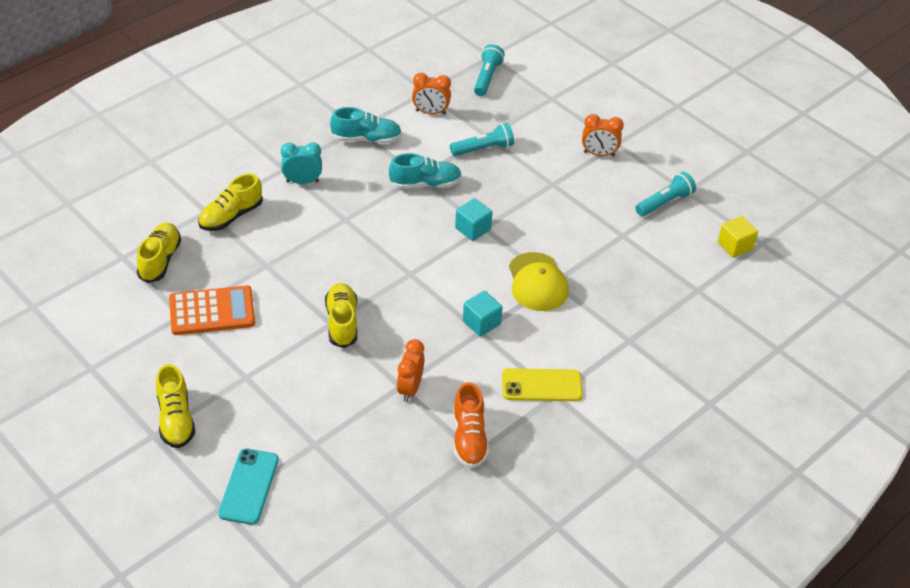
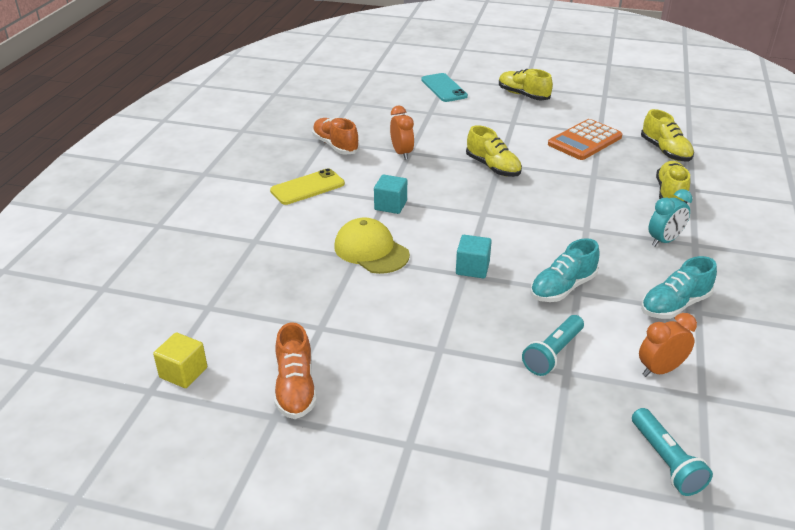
camera: 150 degrees right, 10 degrees down
orange clock [582,114,624,156] -> none
turquoise flashlight [635,172,696,216] -> orange shoe [274,322,317,419]

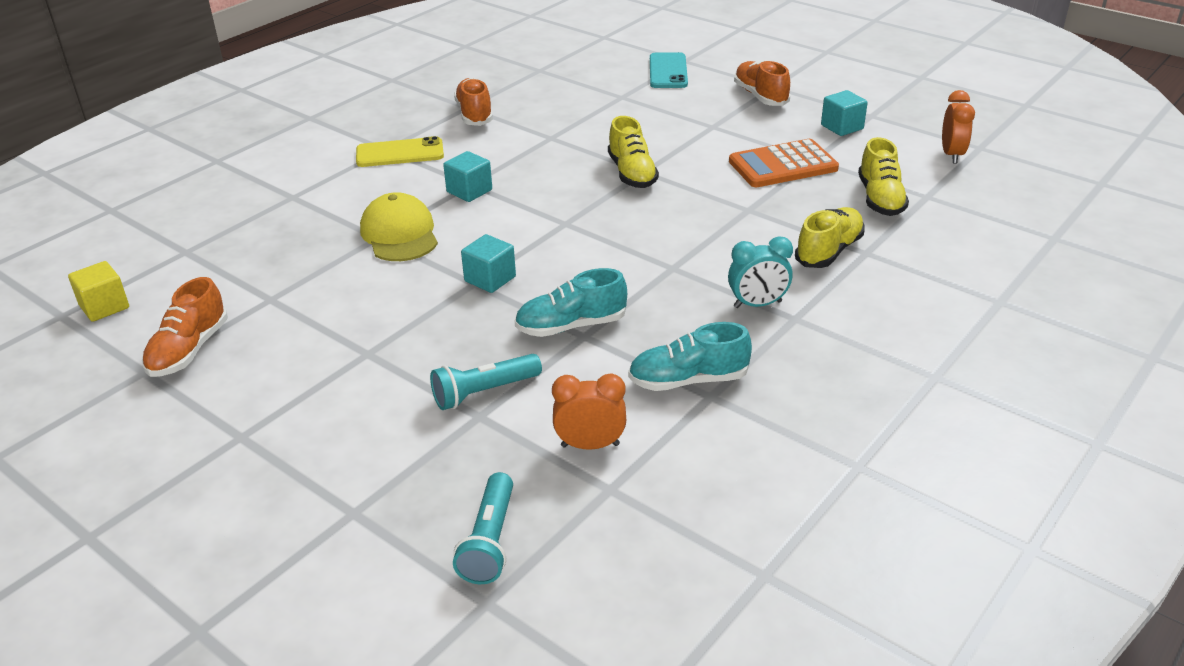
camera: 25 degrees right, 0 degrees up
orange clock [390,106,414,160] -> orange clock moved to [942,90,975,163]
yellow shoe [499,69,553,101] -> orange shoe [734,60,791,106]
none -> turquoise cube [821,90,868,136]

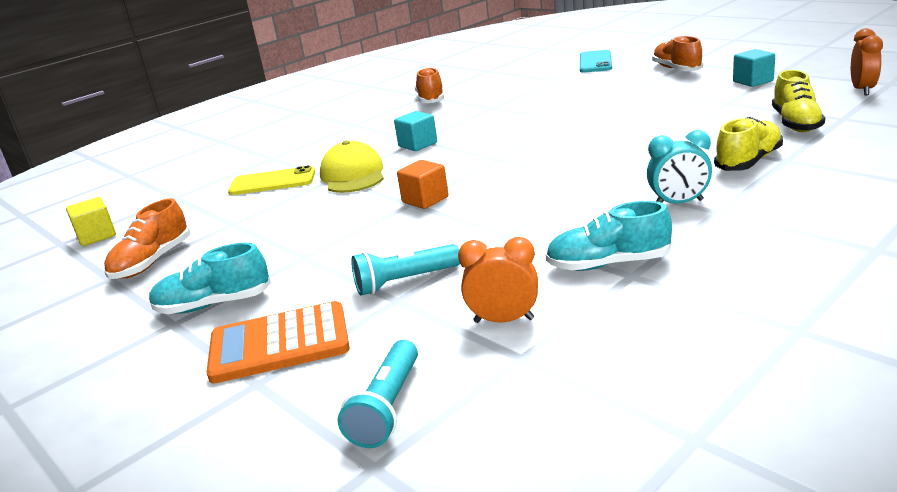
camera: 10 degrees right, 10 degrees down
yellow phone [356,136,444,167] -> yellow phone moved to [228,165,315,195]
turquoise cube [461,234,516,293] -> orange cube [397,160,449,209]
turquoise shoe [515,268,627,337] -> turquoise shoe moved to [149,243,271,314]
yellow shoe [608,116,659,188] -> none
orange calculator [729,139,839,187] -> orange calculator moved to [206,301,350,384]

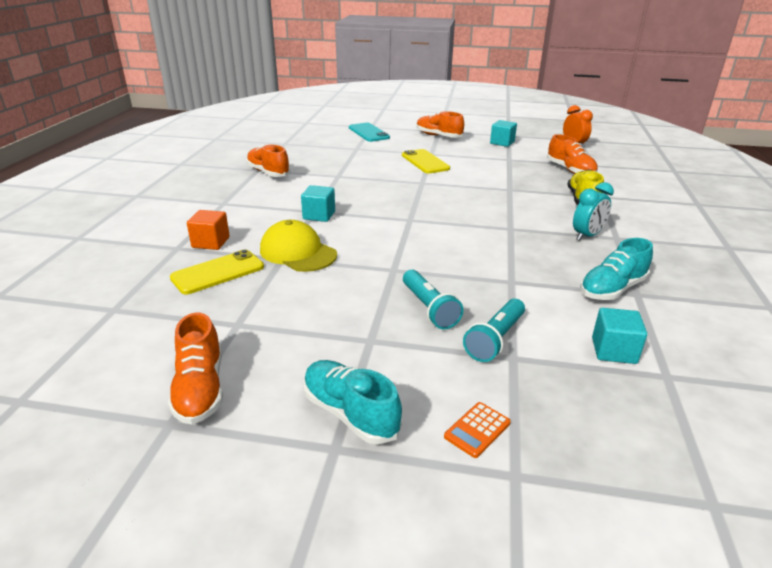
camera: 40 degrees left, 5 degrees up
yellow cube [66,197,116,246] -> none
turquoise shoe [149,243,271,314] -> turquoise shoe turned 90 degrees clockwise [303,360,402,444]
orange calculator [206,301,350,384] -> orange calculator [444,402,511,458], size x0.47
turquoise flashlight [337,340,418,448] -> turquoise flashlight moved to [403,270,464,330]
orange cube [397,160,449,209] -> orange cube moved to [187,210,230,250]
orange clock [458,237,538,323] -> turquoise cube [592,308,647,364]
yellow shoe [772,70,825,132] -> orange shoe [547,134,598,174]
none -> yellow phone [402,149,450,173]

